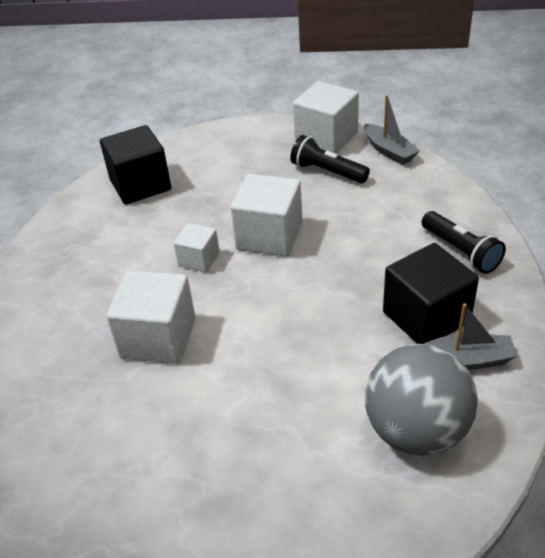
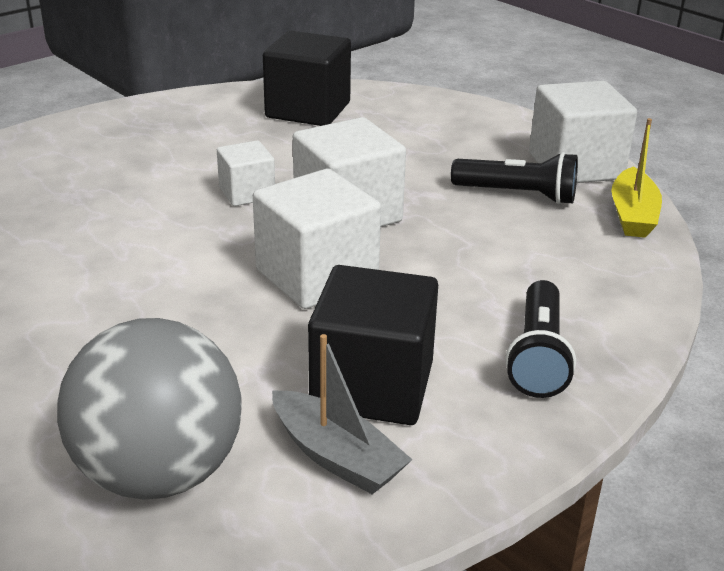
camera: 40 degrees right, 10 degrees down
white cube [106,270,196,364] -> white cube moved to [253,169,381,309]
black flashlight [290,135,370,183] -> black flashlight turned 120 degrees clockwise [451,152,578,205]
grey boat [364,95,420,165] -> yellow boat [611,118,662,238]

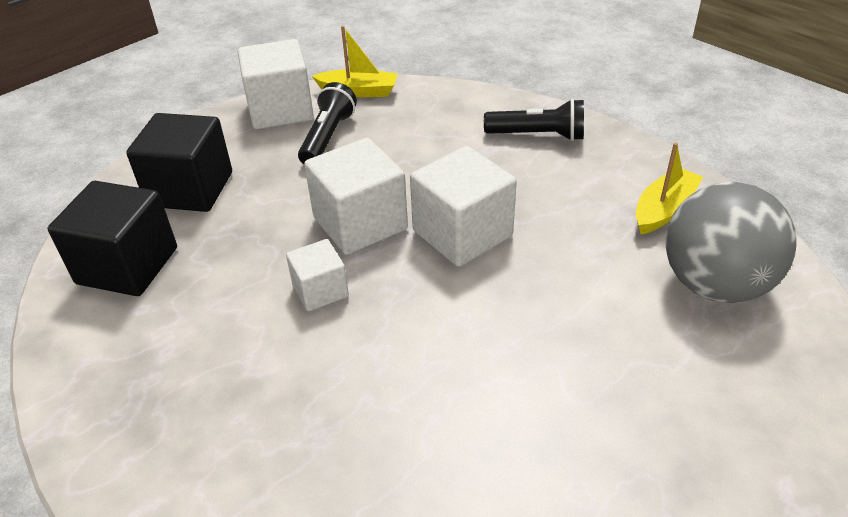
camera: 90 degrees left, 10 degrees up
grey boat [272,334,413,494] -> yellow boat [636,142,703,234]
black cube [308,265,438,425] -> black cube moved to [126,113,232,212]

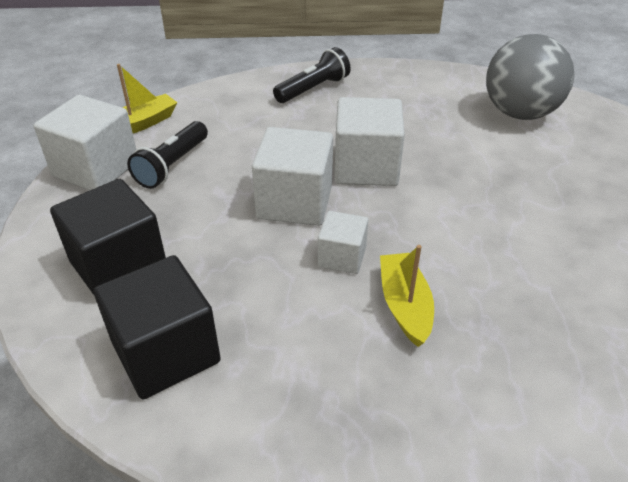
camera: 50 degrees left, 0 degrees up
black flashlight [298,82,357,164] -> black flashlight turned 120 degrees counterclockwise [127,121,208,189]
yellow boat [636,142,703,234] -> yellow boat moved to [380,245,434,347]

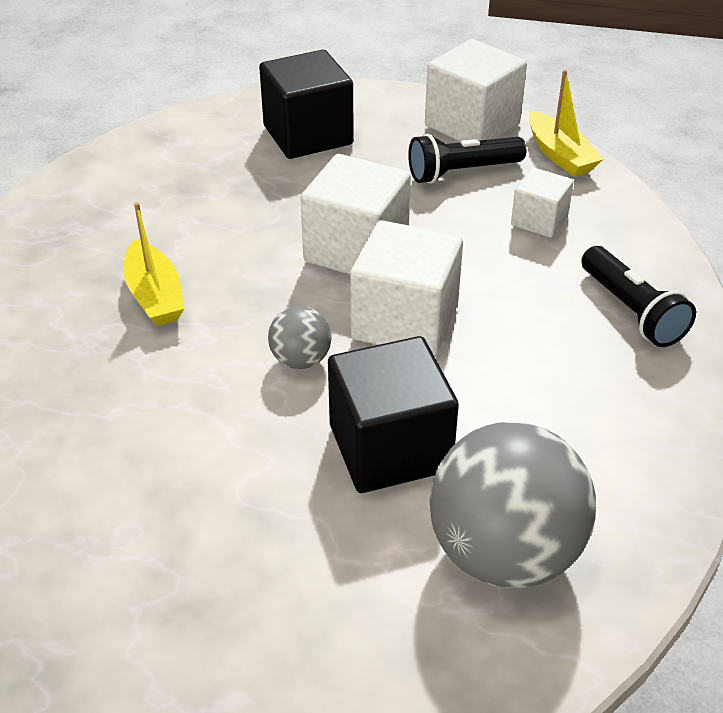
camera: 105 degrees right, 0 degrees up
black cube [94,255,221,399] -> black cube moved to [328,336,459,493]
black flashlight [127,121,208,189] -> black flashlight turned 60 degrees counterclockwise [408,134,526,184]
white cube [318,211,368,274] -> white cube moved to [511,168,574,238]
yellow boat [380,245,434,347] -> yellow boat turned 60 degrees clockwise [123,203,185,326]
none -> grey ball [268,306,331,369]

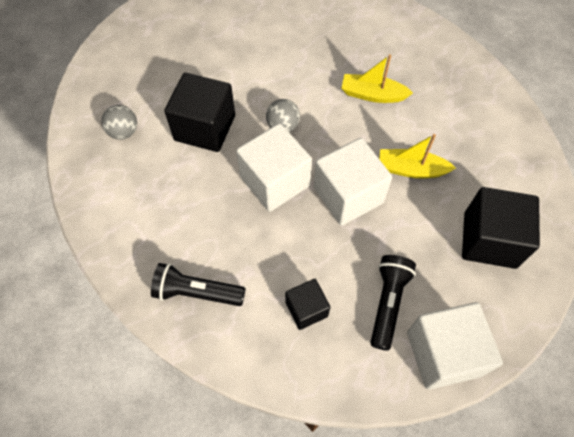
camera: 125 degrees right, 20 degrees up
grey ball [430,422,596,588] -> grey ball [101,105,137,140], size x0.47
white cube [511,168,574,238] -> black cube [285,279,330,330]
yellow boat [529,70,603,177] -> yellow boat moved to [379,134,456,179]

